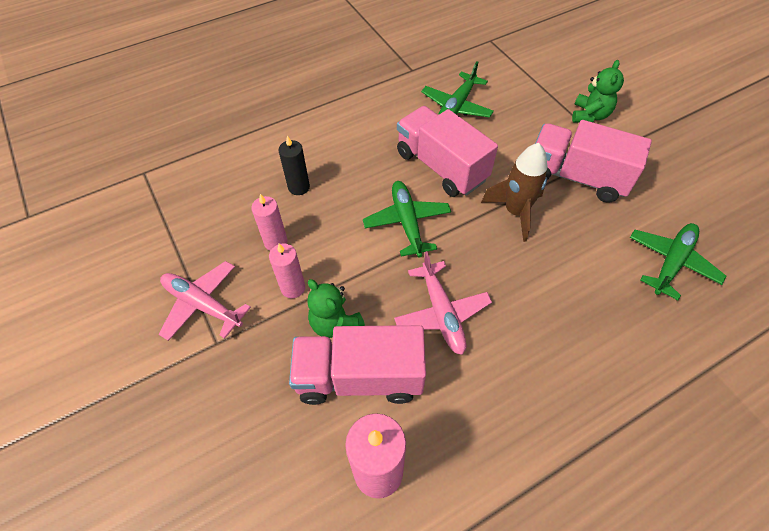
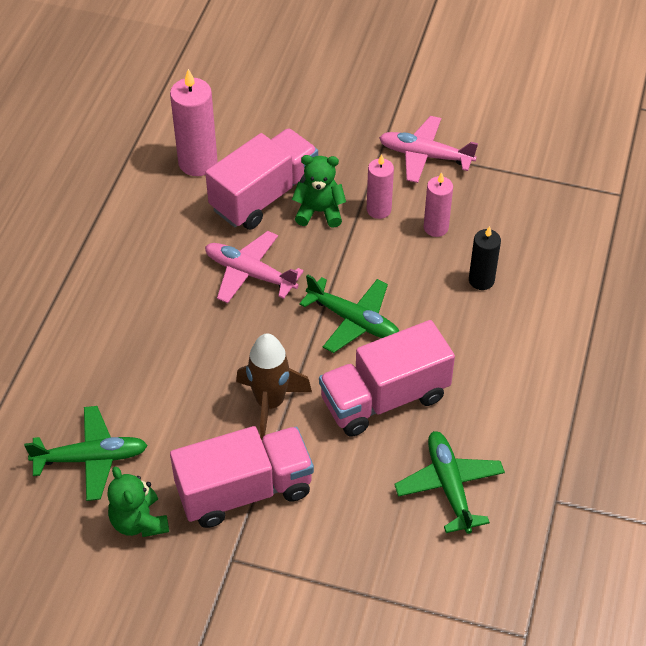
camera: 135 degrees right, 5 degrees down
pink plane [159,261,251,341] -> pink plane turned 150 degrees counterclockwise [379,116,478,183]
pink truck [397,106,498,197] -> pink truck turned 150 degrees clockwise [319,320,455,436]
green teddy bear [572,60,624,123] -> green teddy bear moved to [107,466,169,537]
green plane [630,223,726,300] -> green plane turned 90 degrees counterclockwise [24,406,148,501]

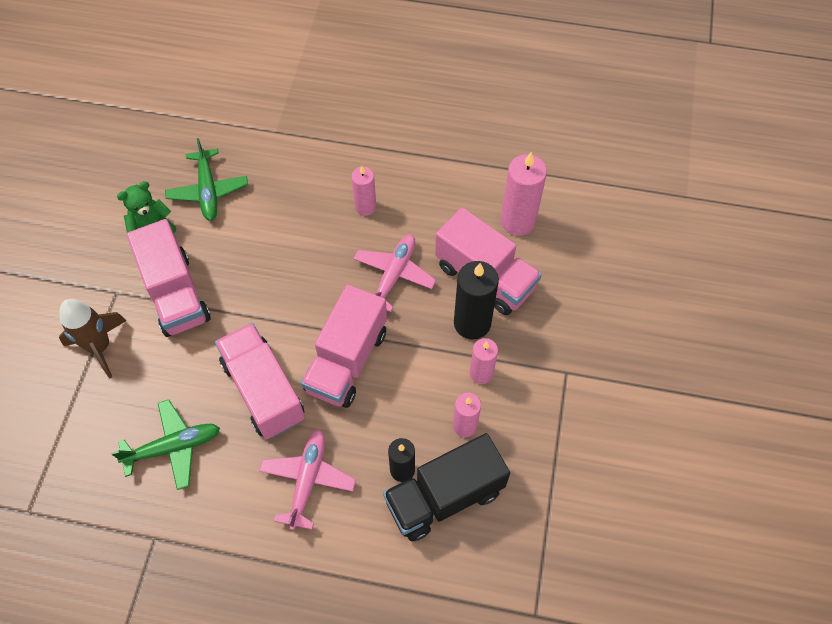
camera: 85 degrees right, 10 degrees up
brown rocket [236,334,312,440] -> brown rocket moved to [59,299,127,379]
green teddy bear [292,155,346,228] -> black candle [454,261,499,340]
green plane [299,274,399,353] -> pink truck [301,285,387,408]
pink plane [379,116,478,183] -> pink plane moved to [259,429,356,530]
none -> pink candle [352,166,376,216]
none -> black truck [383,433,510,542]

